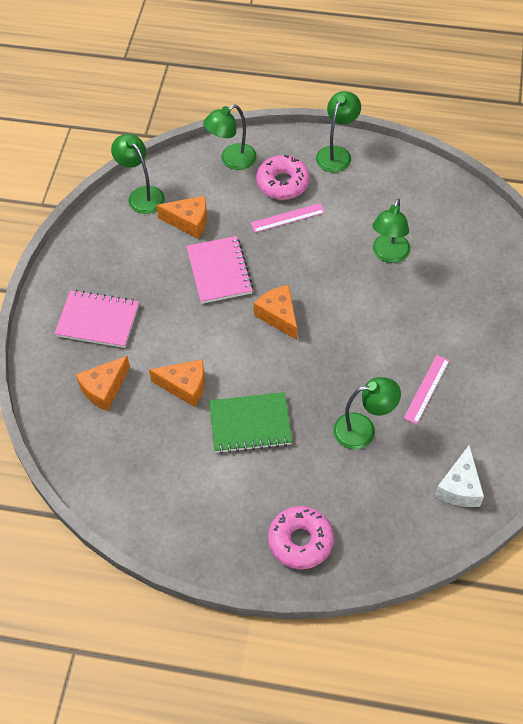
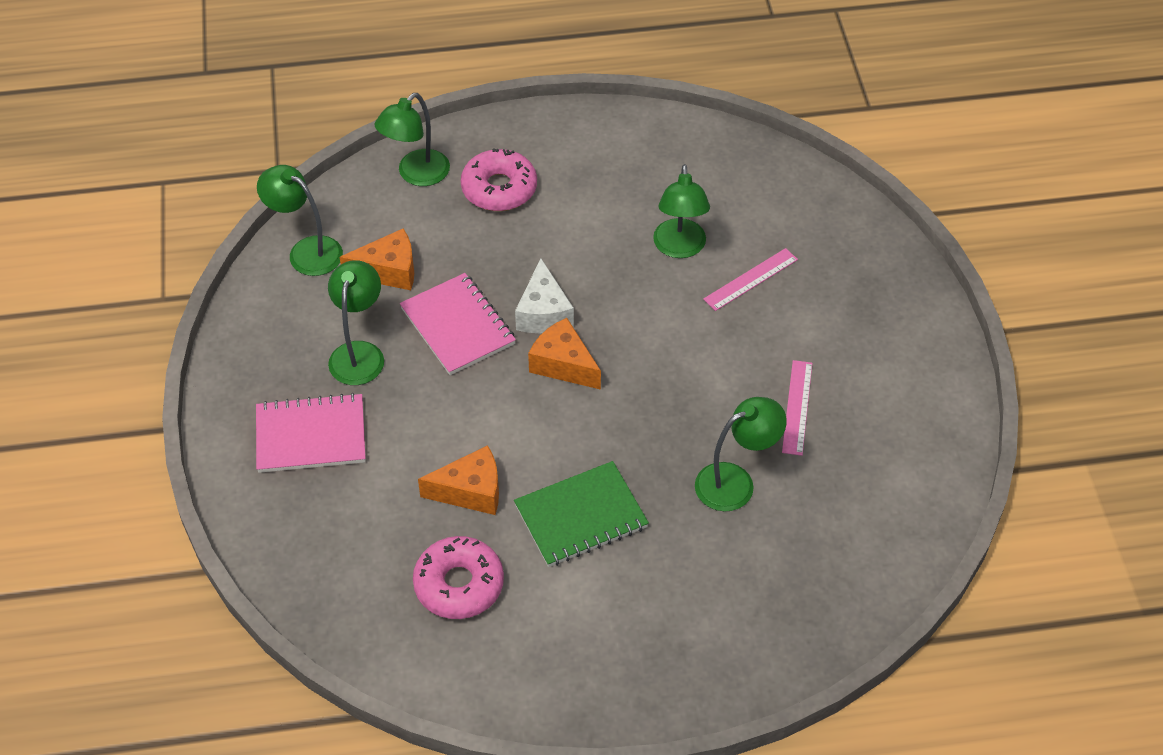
camera: 20 degrees left, 5 degrees down
orange cheese [76,356,130,411] -> none
pink ruler [251,203,325,232] -> pink ruler moved to [703,248,798,311]
pink donut [268,506,334,569] -> pink donut moved to [413,536,504,619]
green lamp [316,91,361,172] -> green lamp moved to [328,260,384,385]
white cheese [435,445,484,507] -> white cheese moved to [515,258,574,333]

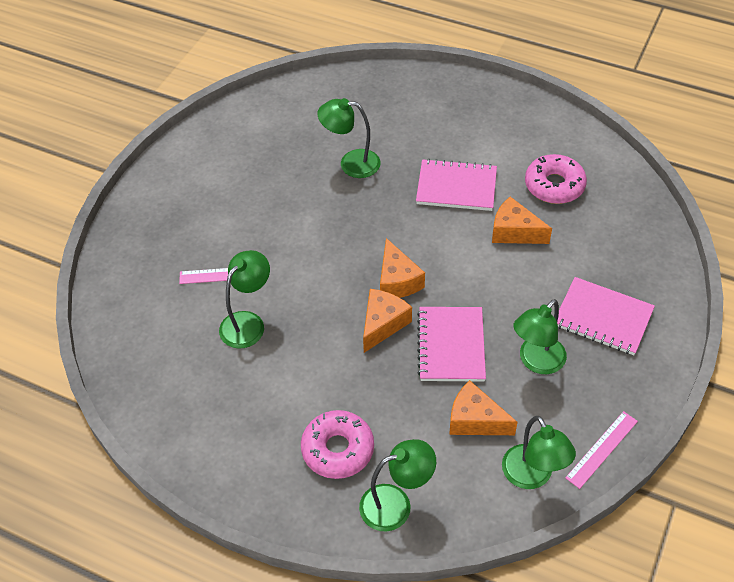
camera: 145 degrees left, 0 degrees up
green notebook [514,461,649,567] -> pink notebook [416,159,497,211]
white cheese [515,258,574,333] -> orange cheese [363,289,412,353]
pink ruler [782,360,813,456] -> pink ruler moved to [565,411,638,489]

